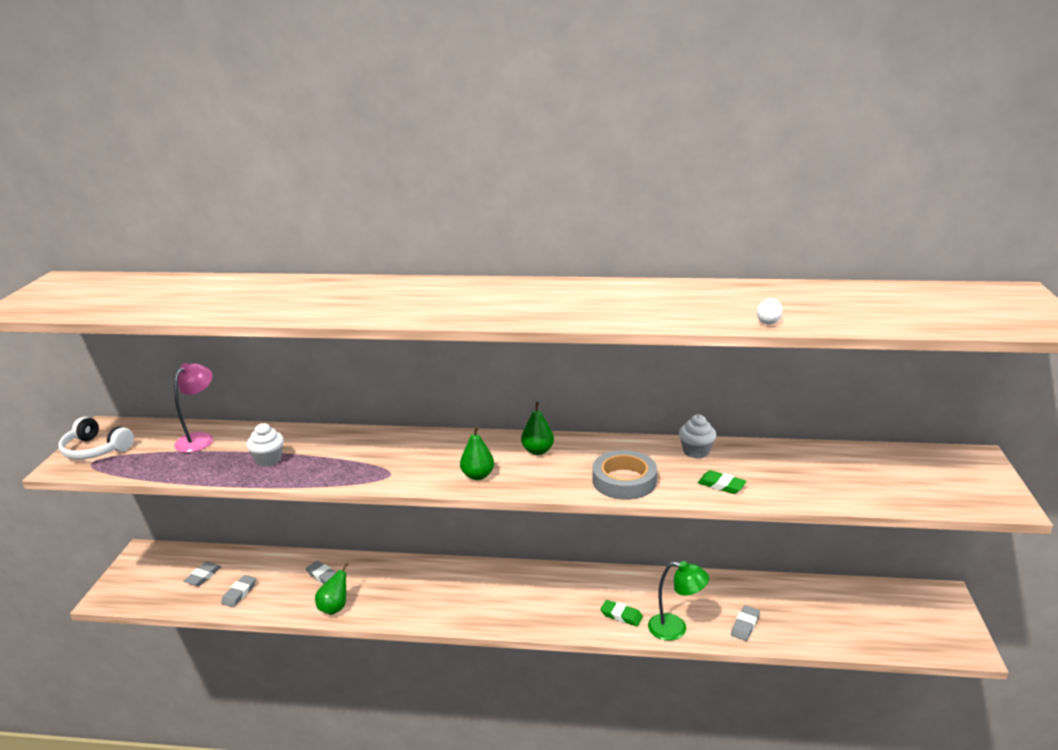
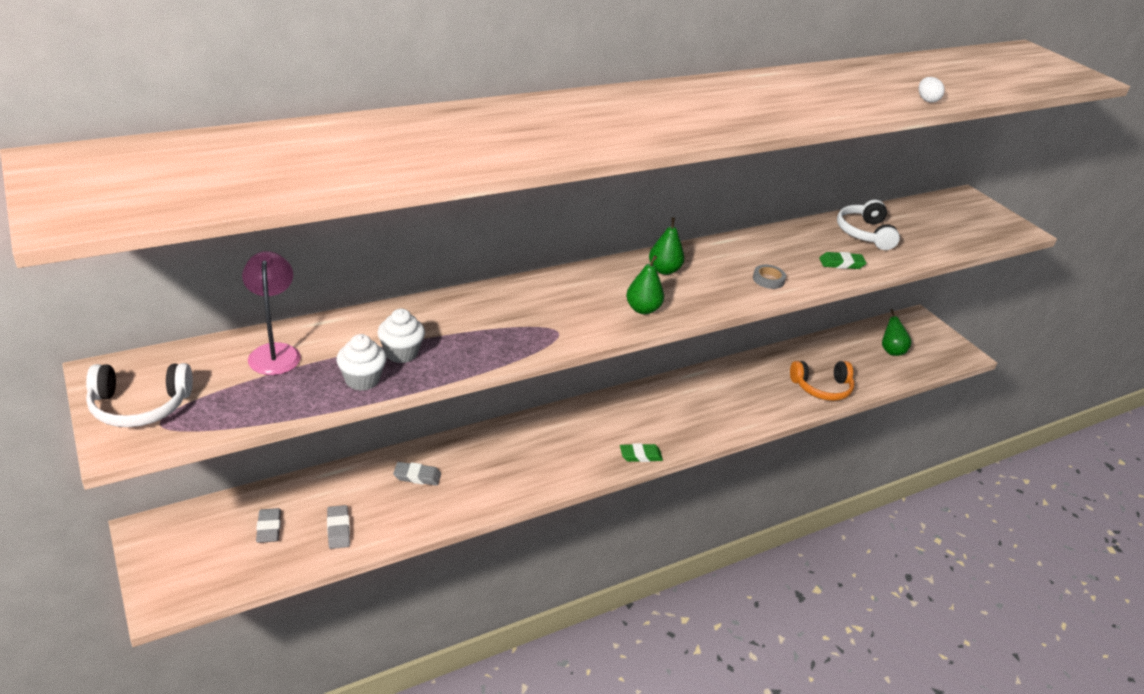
camera: 40 degrees left, 10 degrees up
green pear [315,562,348,615] -> green pear moved to [882,309,912,356]
grey tape [592,450,657,500] -> grey tape [753,265,786,289], size x0.49
green eraser [600,600,643,626] -> green eraser moved to [620,443,663,462]
green lamp [648,561,709,641] -> none
white cupcake [679,414,716,459] -> white cupcake moved to [336,334,386,391]
grey eraser [731,605,760,641] -> orange headphones [790,361,854,401]
none -> white headphones [837,200,900,250]

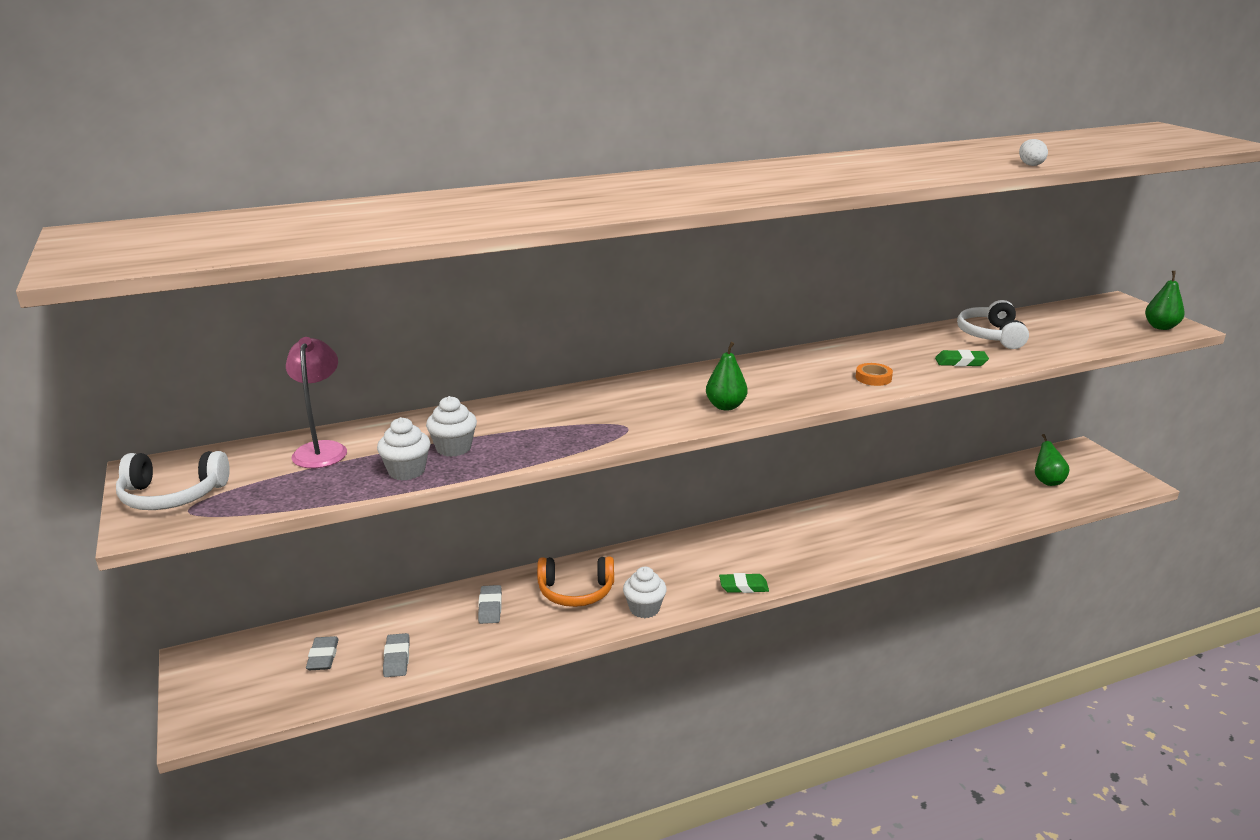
camera: 10 degrees right, 10 degrees down
grey eraser [393,462,441,486] -> grey eraser turned 75 degrees clockwise [478,585,502,624]
green pear [649,217,685,275] -> green pear moved to [1145,271,1185,330]
grey tape [753,265,786,289] -> orange tape [856,363,893,386]
orange headphones [790,361,854,401] -> orange headphones moved to [537,557,614,607]
none -> white cupcake [623,567,667,618]

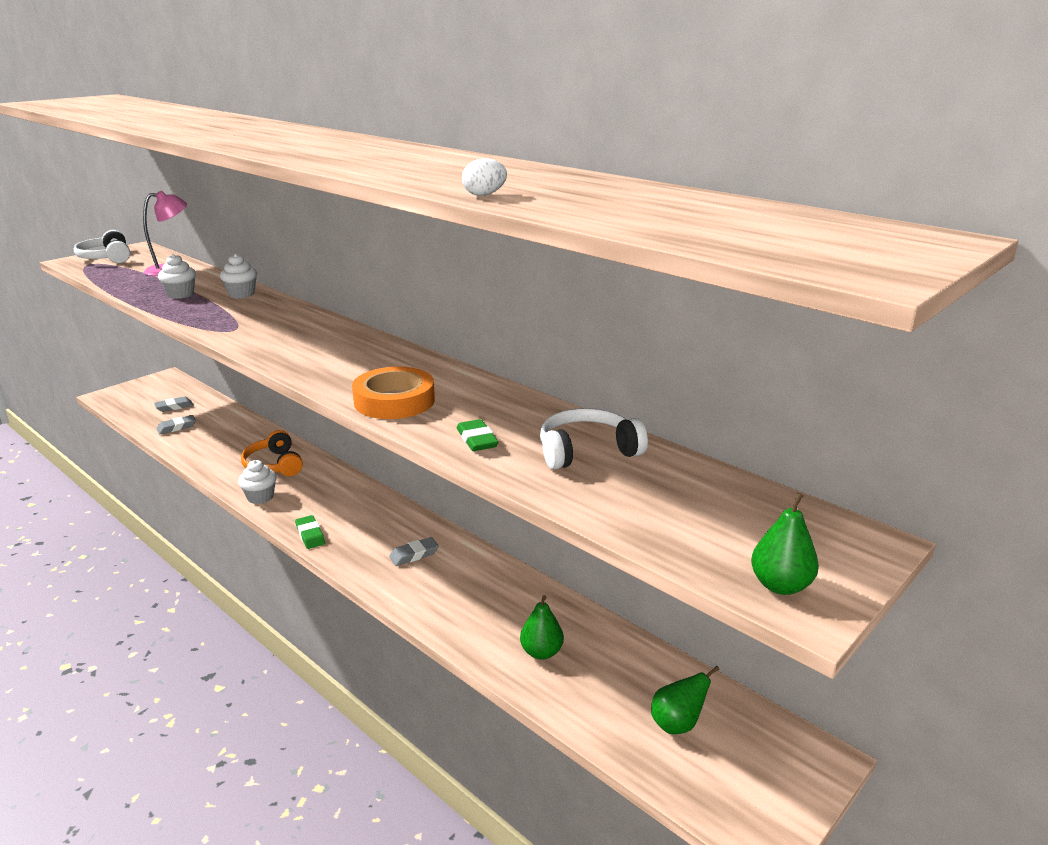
camera: 65 degrees right, 0 degrees up
white cupcake [377,417,431,480] -> white cupcake moved to [220,254,257,298]
grey eraser [478,585,502,624] -> grey eraser moved to [389,537,439,566]
green pear [706,342,748,411] -> green pear moved to [520,595,564,660]
orange tape [856,363,893,386] -> orange tape [352,367,435,419], size x2.02

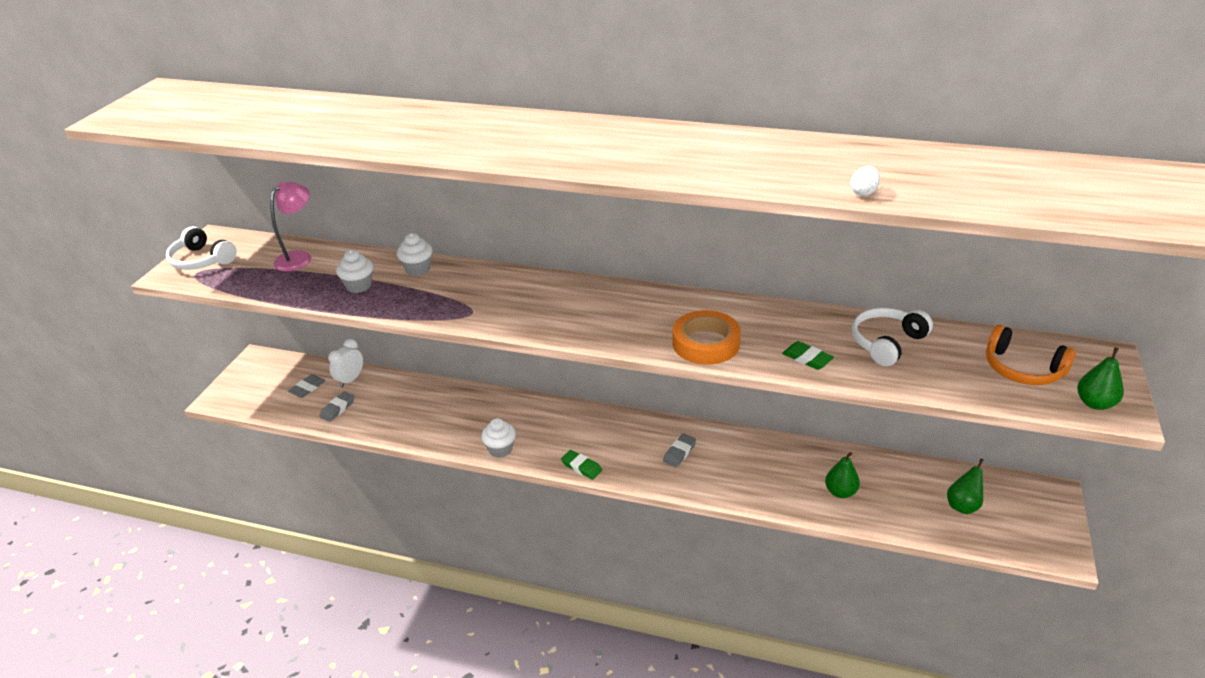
camera: 25 degrees left, 10 degrees up
orange headphones [241,430,303,476] -> orange headphones moved to [986,325,1076,385]
none -> white clock [328,339,363,388]

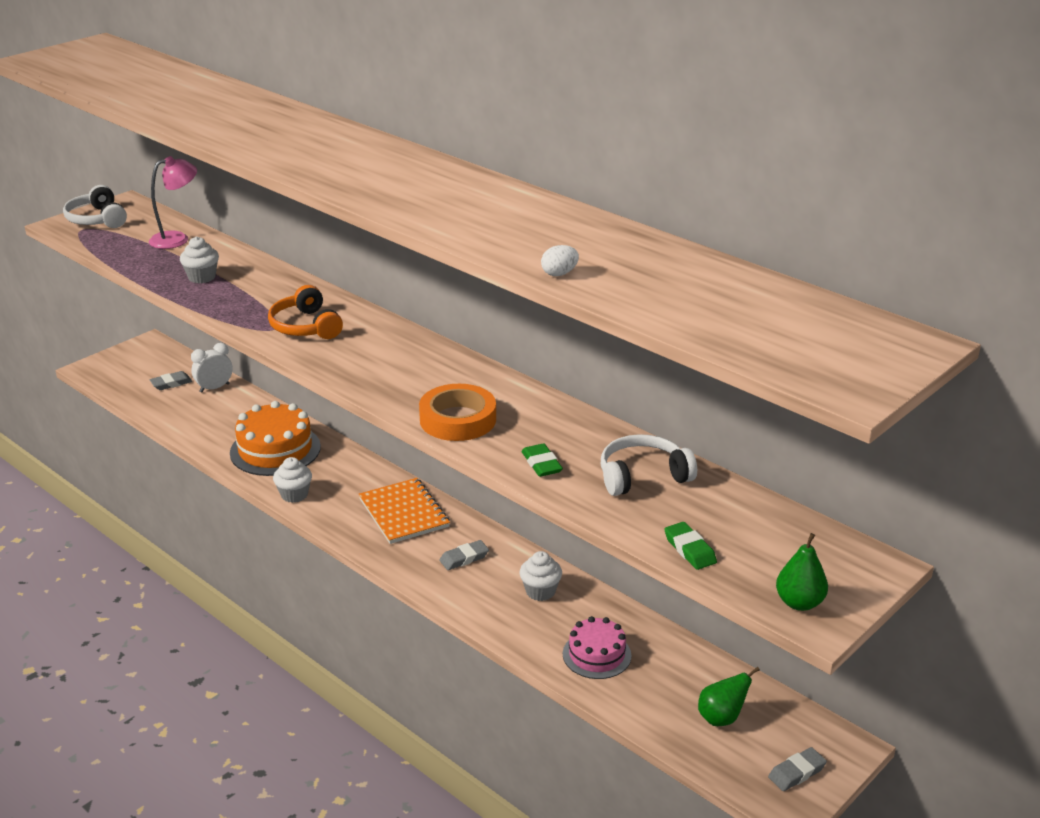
camera: 25 degrees right, 5 degrees down
grey eraser [319,391,355,422] -> grey eraser moved to [768,747,827,791]
white cupcake [397,233,433,276] -> white cupcake moved to [520,551,562,601]
green eraser [561,450,602,480] -> green eraser moved to [664,522,717,570]
green pear [825,452,860,498] -> pink cake [563,616,632,679]
orange headphones [986,325,1076,385] -> orange headphones moved to [268,285,343,339]
none -> orange cake [230,401,321,476]
none -> orange notebook [359,478,450,544]

